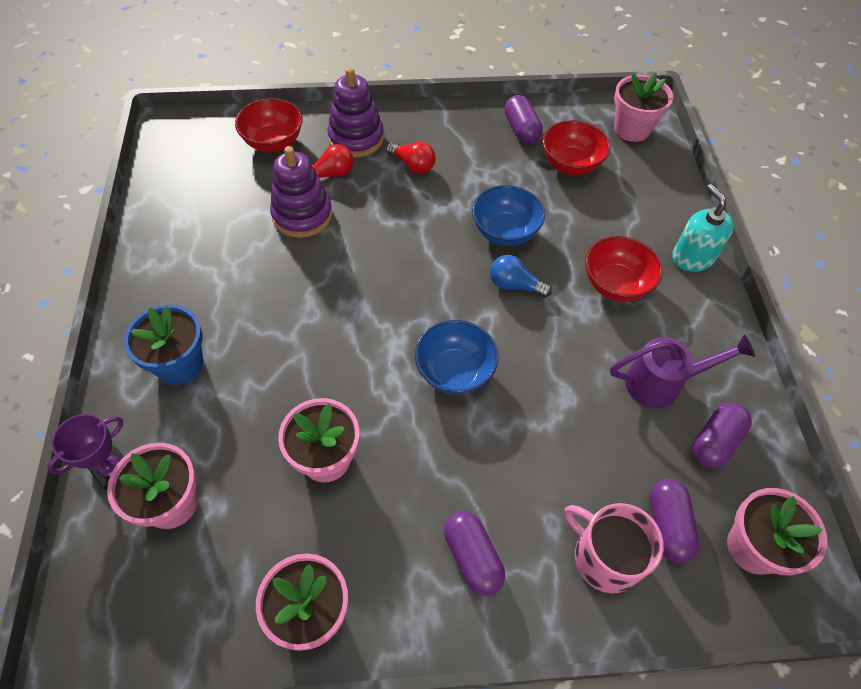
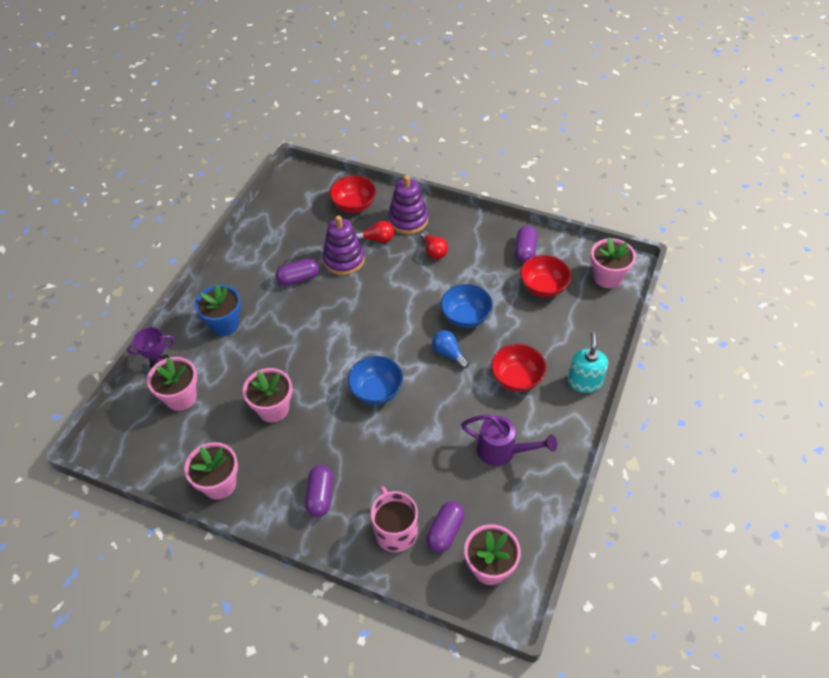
camera: 30 degrees right, 5 degrees down
purple capsule [692,403,752,468] -> purple capsule moved to [276,258,319,286]

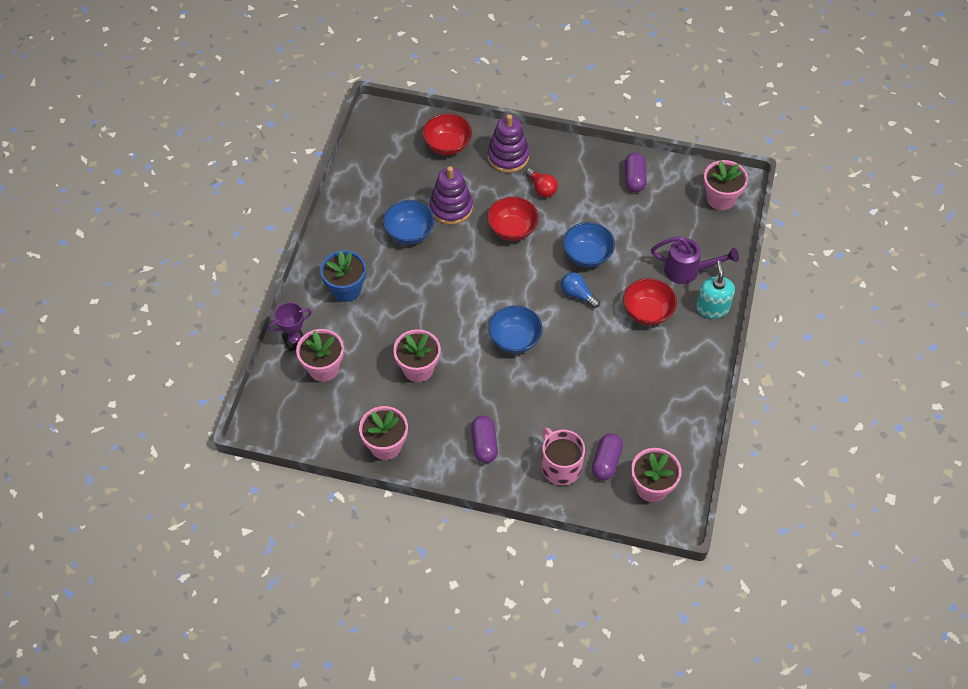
camera: 10 degrees left, 5 degrees up
purple capsule [276,258,319,286] -> blue bowl [383,200,435,245]
red light bulb [355,221,394,243] -> none
purple watering can [461,414,557,466] -> purple watering can moved to [651,236,739,284]
red bowl [520,255,571,298] -> red bowl moved to [487,196,539,241]

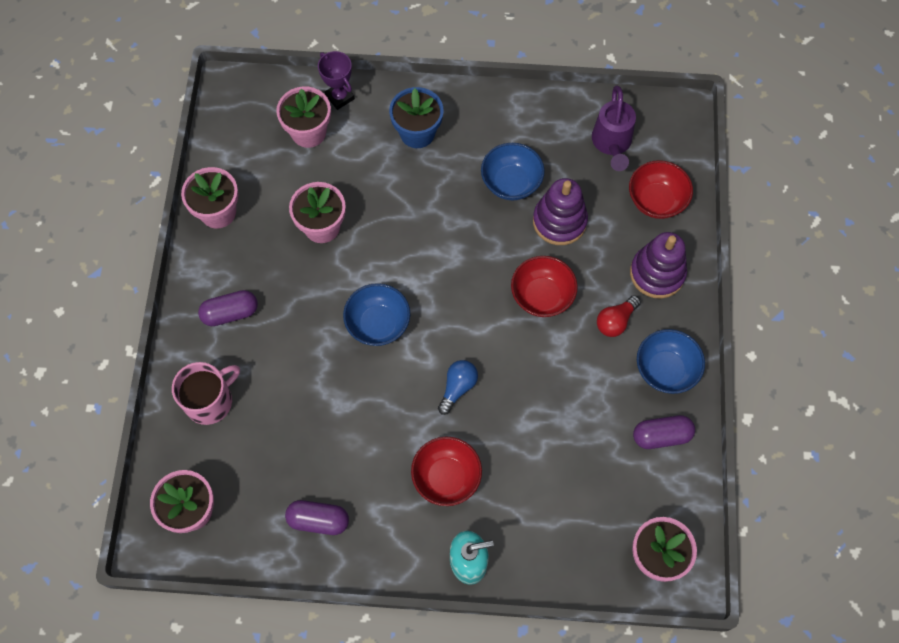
camera: 80 degrees right, 10 degrees up
blue bowl [563,222,615,268] -> blue bowl moved to [637,329,705,394]
purple capsule [592,433,623,480] -> purple capsule moved to [285,500,349,535]
purple watering can [651,236,739,284] -> purple watering can moved to [592,85,636,171]

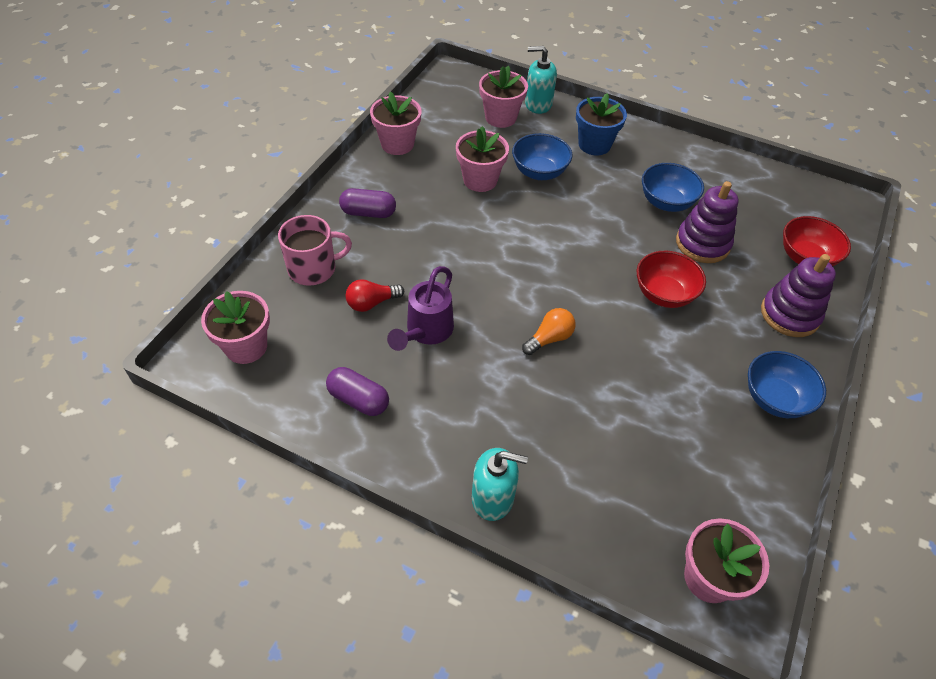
camera: 20 degrees right, 15 degrees down
purple trophy [318,51,355,110] -> turquoise soap dispenser [525,46,557,114]
blue bowl [343,283,410,346] -> blue bowl moved to [512,133,572,180]
red bowl [411,437,482,506] -> none
blue light bulb [438,360,478,415] -> orange light bulb [522,308,576,355]
purple watering can [592,85,636,171] -> purple watering can moved to [387,266,454,351]
red light bulb [597,295,641,337] -> red light bulb moved to [346,279,404,312]
purple capsule [633,415,695,449] -> none

